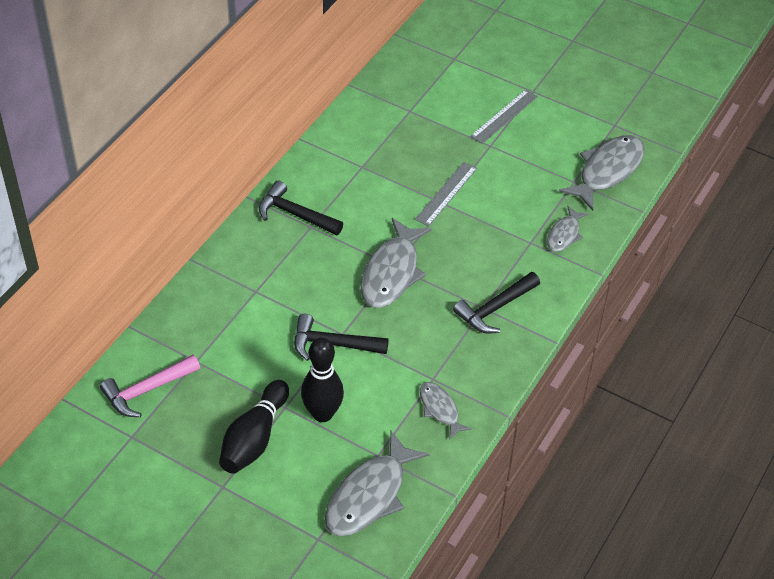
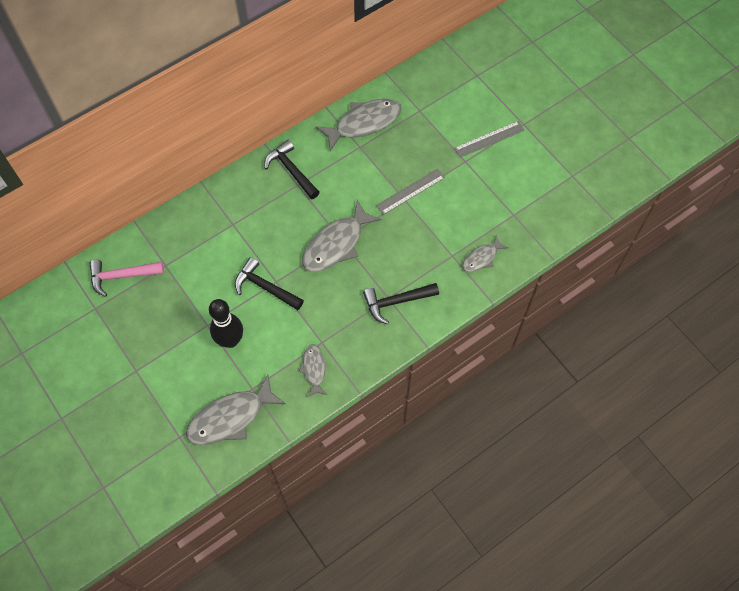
camera: 25 degrees right, 15 degrees up
black bowling pin [219,380,289,474] -> none
grey fish [559,135,645,211] -> grey fish moved to [316,99,402,151]

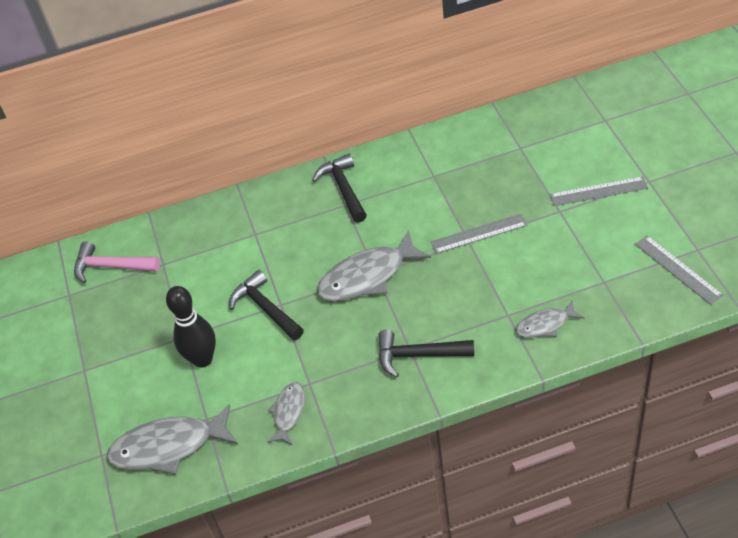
camera: 25 degrees right, 15 degrees down
grey fish [316,99,402,151] -> none
none -> grey ruler [635,235,723,305]

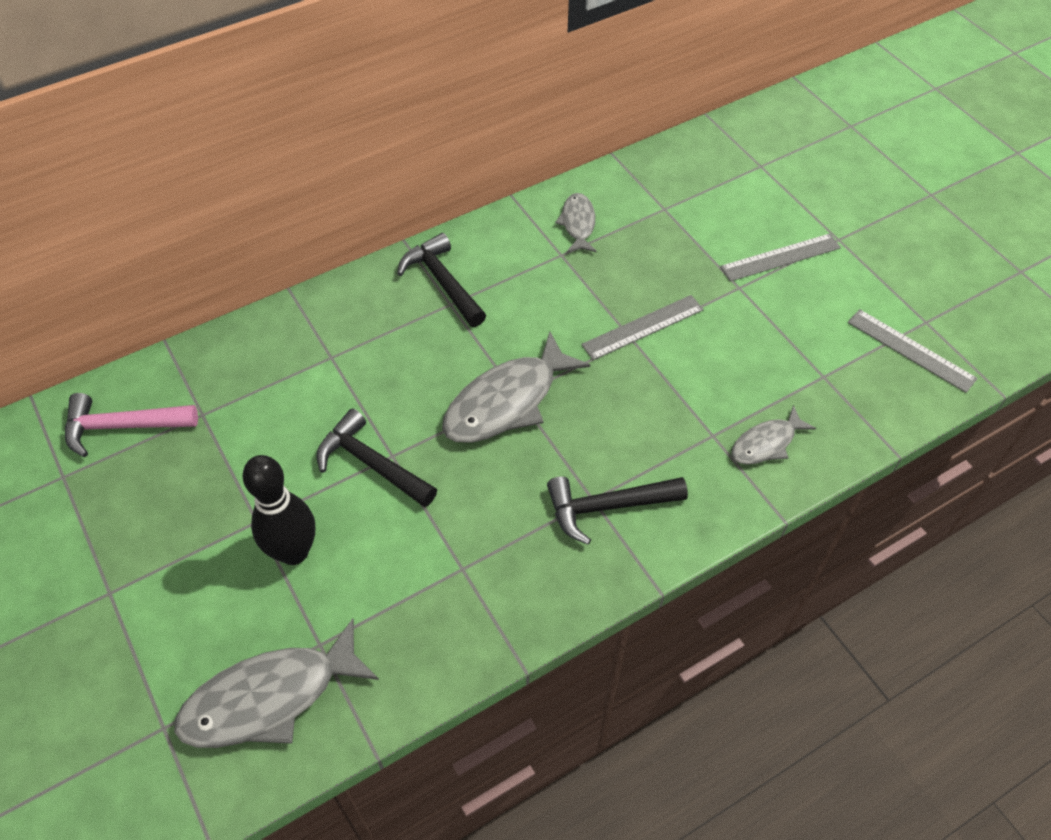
camera: 20 degrees left, 5 degrees up
grey fish [267,382,305,445] -> grey fish moved to [555,193,596,253]

